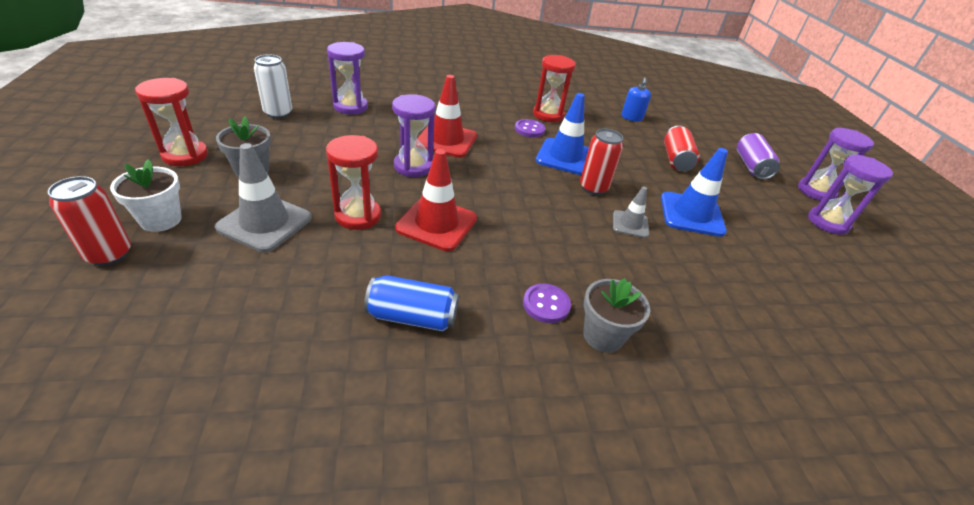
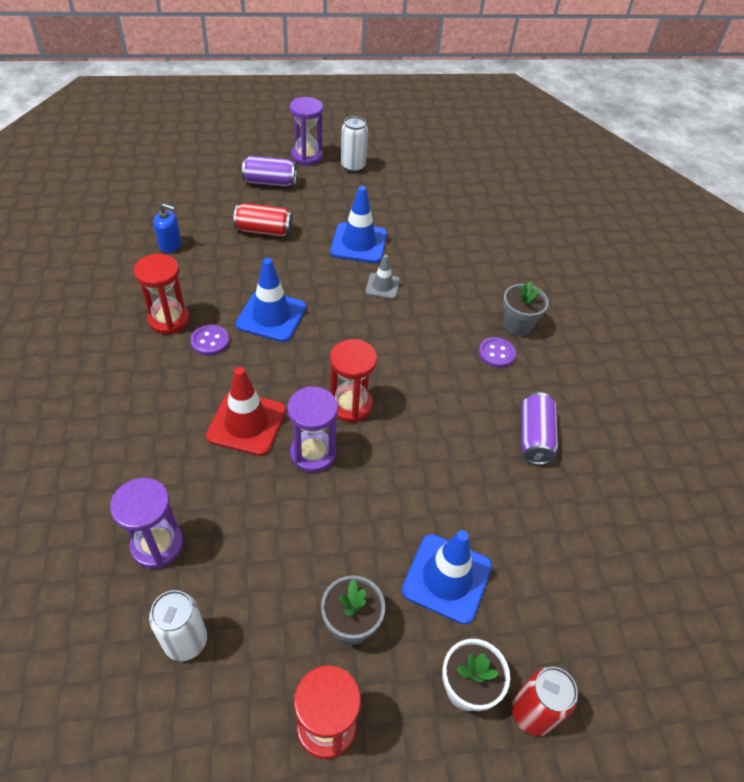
camera: 90 degrees left, 10 degrees up
grey traffic cone [215,143,312,252] -> blue traffic cone [402,530,492,625]
red hourglass [326,135,381,230] -> red hourglass moved to [330,339,377,423]
blue can [364,275,459,331] -> purple can [521,392,558,465]
red traffic cone [395,149,477,251] -> none
red can [580,129,623,195] -> none
purple hourglass [808,155,893,235] -> white can [341,116,368,173]

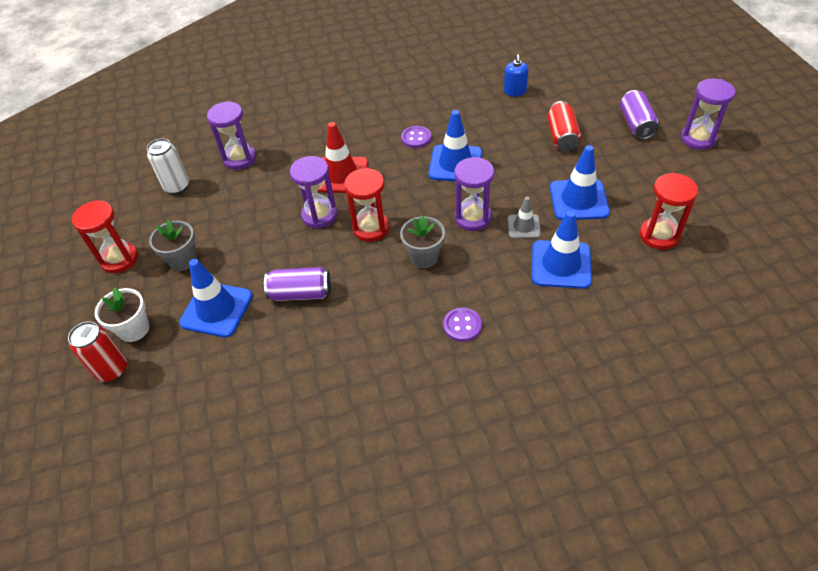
camera: 90 degrees right, 0 degrees up
red hourglass [134,254,189,334] -> red hourglass moved to [640,173,698,250]
white can [341,116,368,173] -> none
grey flower pot [503,281,549,336] -> grey flower pot moved to [400,216,445,268]
purple can [521,392,558,465] -> purple can moved to [264,267,331,301]
none -> purple hourglass [454,157,494,231]
none -> blue traffic cone [532,210,592,289]

